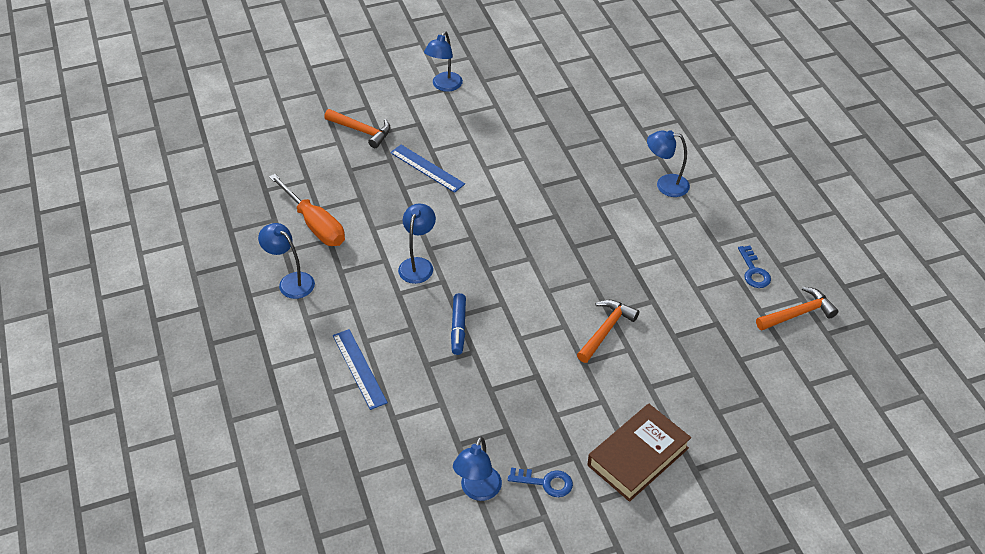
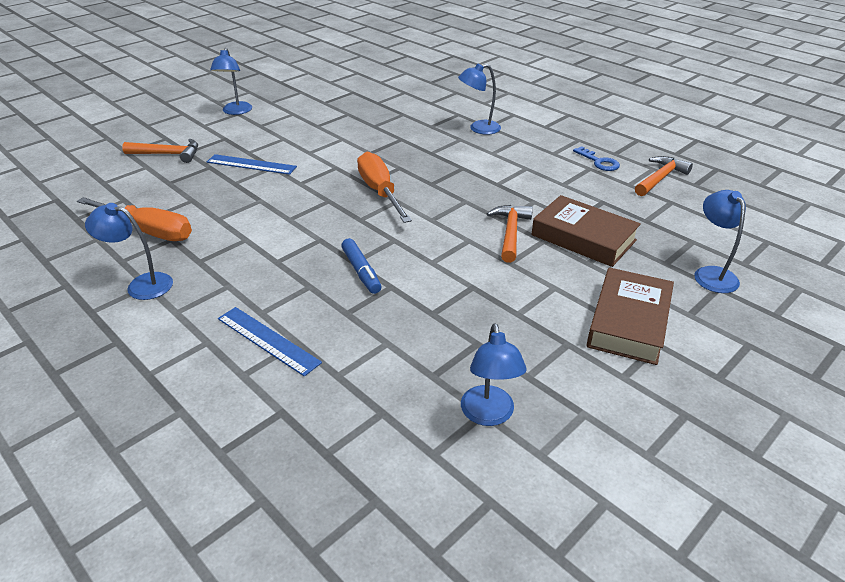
camera: 25 degrees left, 10 degrees down
blue lamp [398,204,436,284] -> blue lamp moved to [694,190,746,293]
blue key [508,468,573,497] -> none
none -> orange screwdriver [357,152,412,223]
none -> brown book [531,195,641,267]

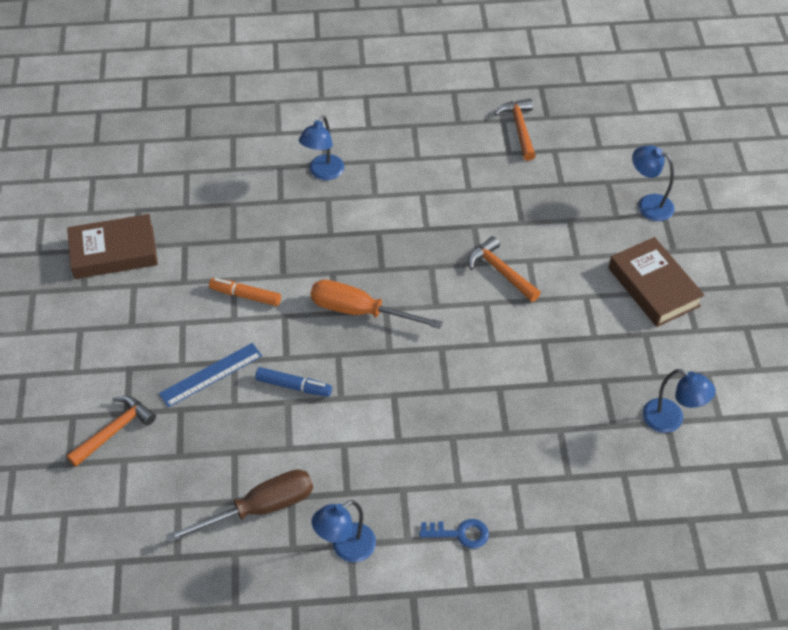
camera: 50 degrees left, 15 degrees up
orange screwdriver [77,197,192,241] -> brown screwdriver [166,469,313,543]
blue lamp [210,48,252,115] -> none
blue ruler [218,307,322,377] -> none
blue marker [341,238,382,294] -> blue marker moved to [255,367,332,397]
brown book [531,195,641,267] -> brown book moved to [67,214,158,279]
blue key [573,146,620,171] -> blue key moved to [419,519,489,548]
none -> orange marker [209,278,281,306]

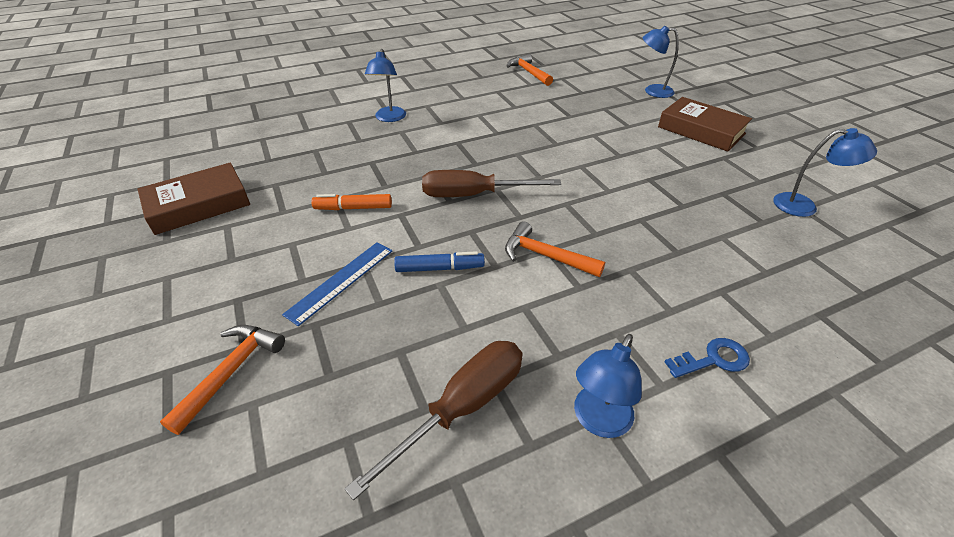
camera: 20 degrees left, 10 degrees down
orange screwdriver [310,280,443,329] -> brown screwdriver [422,170,561,197]
orange hammer [468,236,541,302] -> orange hammer moved to [505,221,605,277]

